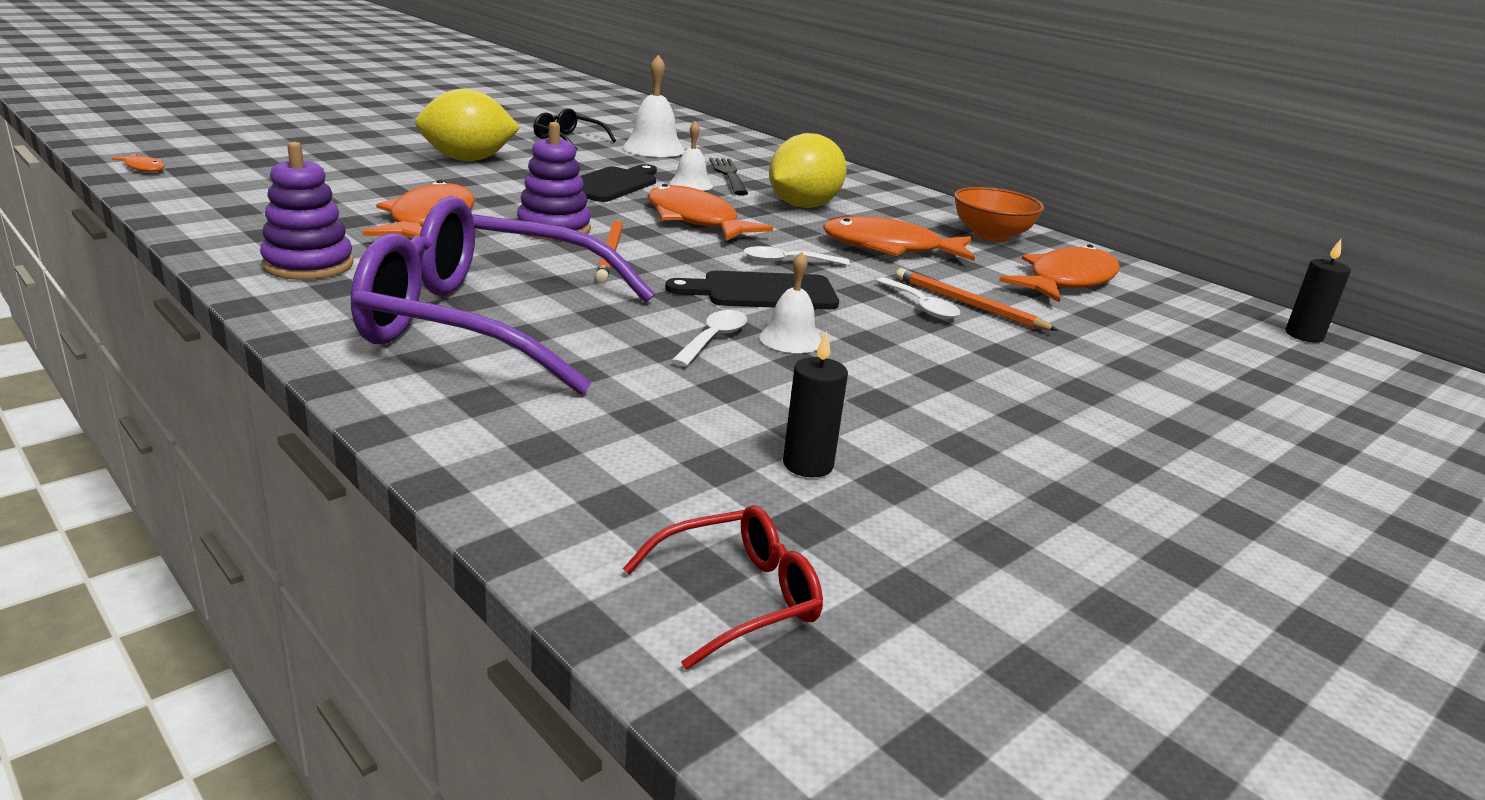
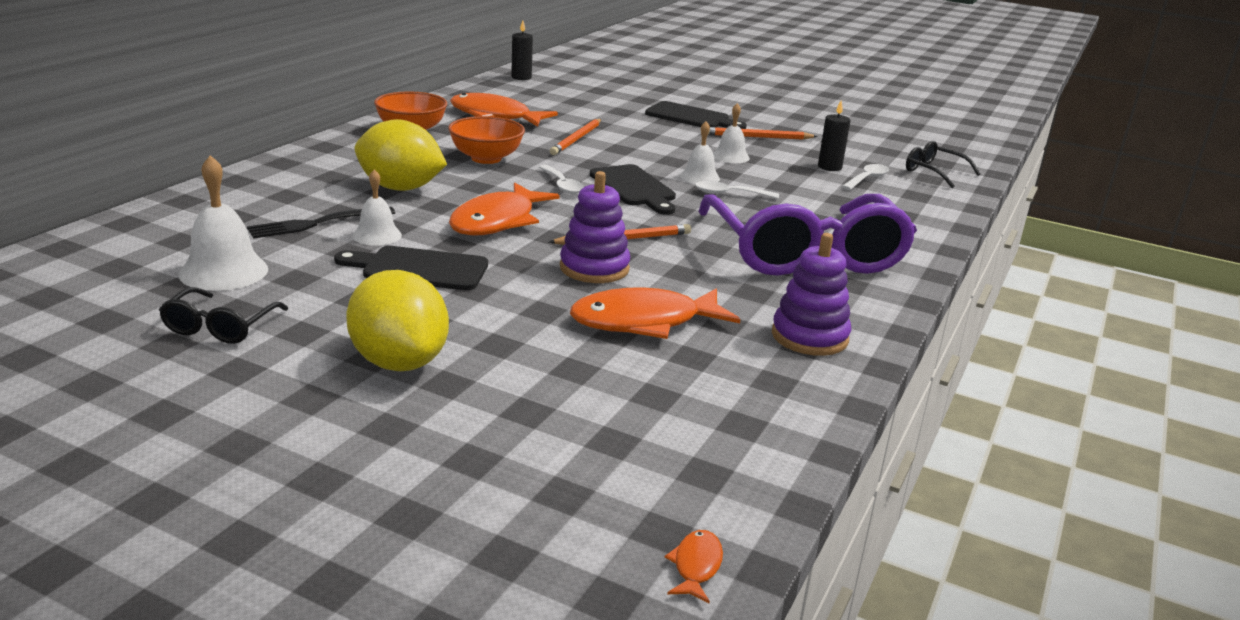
camera: 110 degrees left, 0 degrees up
red glasses [623,505,823,670] -> black glasses [906,141,980,188]
orange fish [823,216,975,261] -> orange bowl [448,116,525,164]
white spoon [876,277,960,319] -> white spoon moved to [841,164,889,190]
none -> black cutting board [645,101,747,129]
none -> orange pencil [708,127,818,140]
none -> white bell [713,103,750,163]

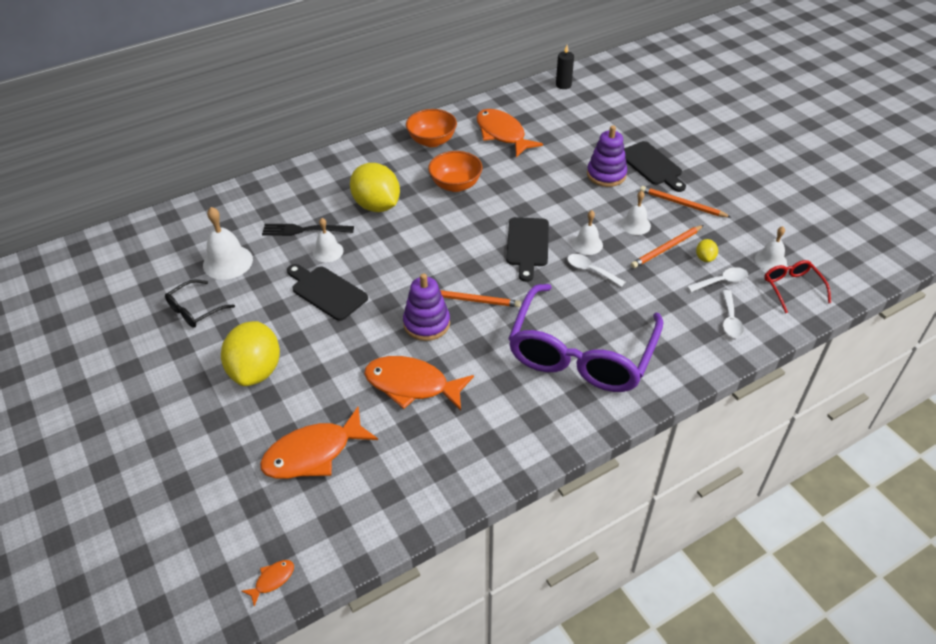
camera: 35 degrees right, 20 degrees up
orange fish [449,182,560,236] -> orange fish moved to [260,407,378,479]
white spoon [539,165,584,194] -> white spoon moved to [723,290,744,338]
orange pencil [550,119,601,155] -> orange pencil moved to [631,225,704,268]
purple stacking toy [772,233,851,356] -> purple stacking toy moved to [587,125,627,187]
black candle [818,100,851,171] -> yellow lemon [696,239,718,262]
black glasses [906,141,980,188] -> red glasses [764,260,831,313]
none -> white bell [755,226,787,271]

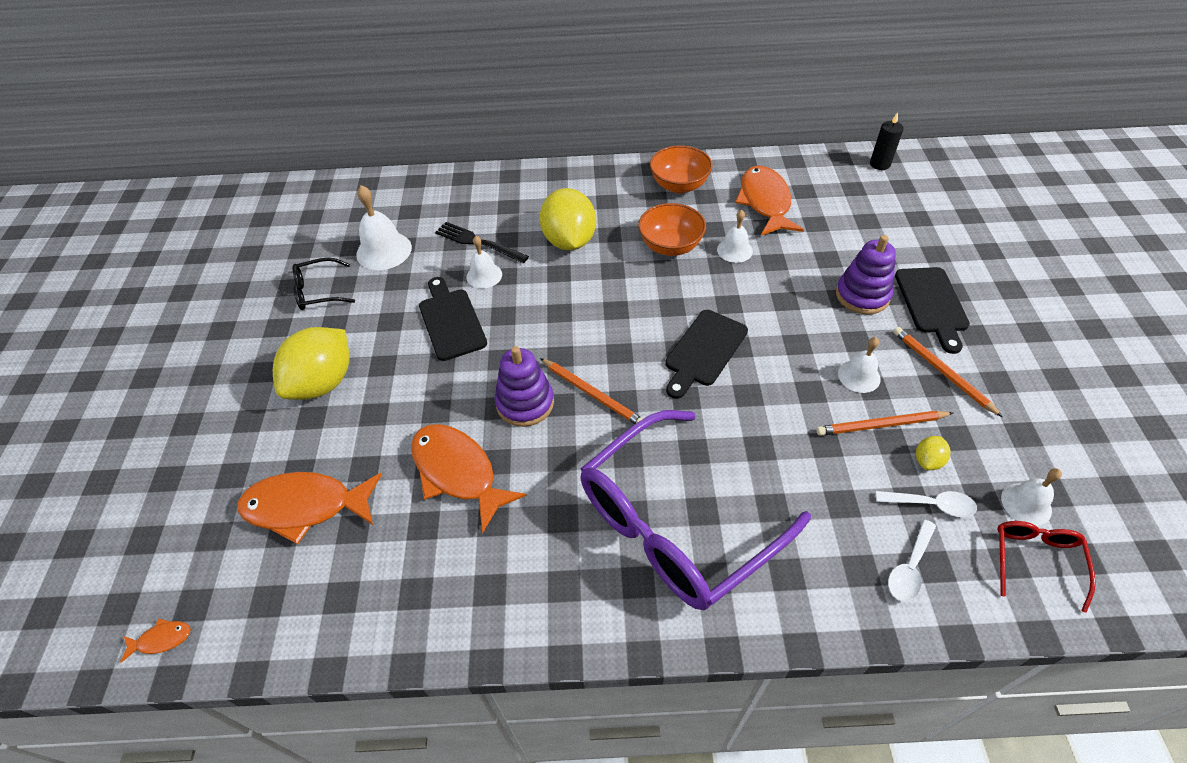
camera: 30 degrees right, 5 degrees up
white spoon [567,254,625,287] -> none
white bell [572,210,603,255] -> white bell moved to [717,210,753,263]

